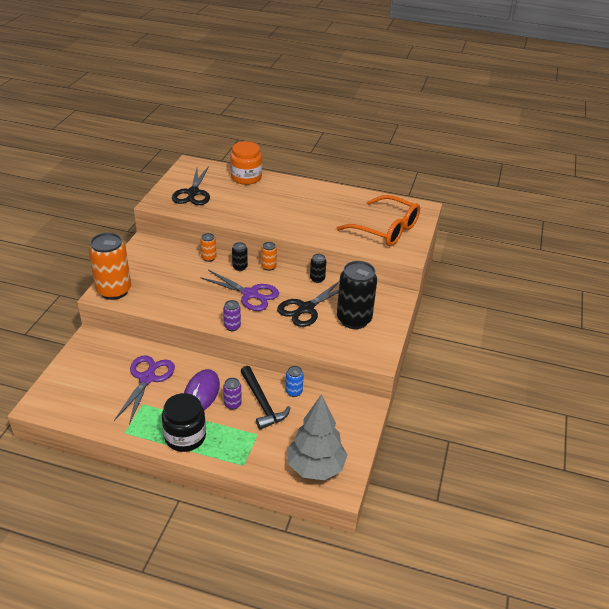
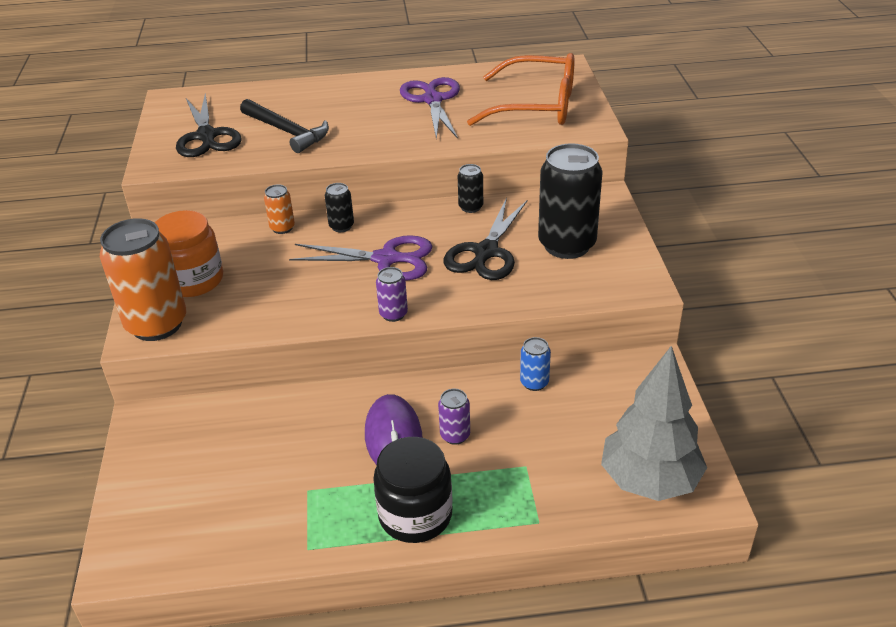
camera: 20 degrees left, 0 degrees up
purple scissors [114,355,175,424] -> purple scissors moved to [400,77,460,139]
orange jar [230,141,262,185] -> orange jar moved to [155,210,223,297]
black hammer [241,366,291,430] -> black hammer moved to [240,99,329,153]
orange can [261,242,277,271] -> none

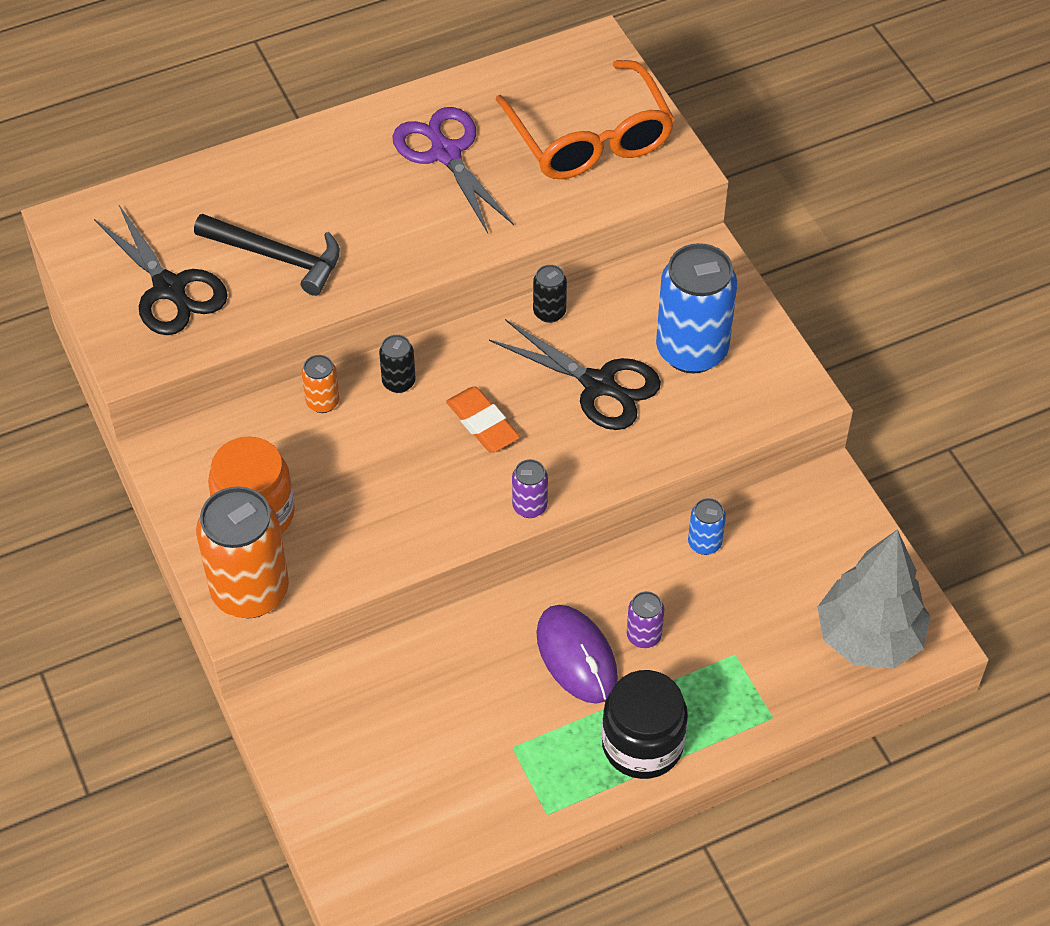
camera: 20 degrees left, 15 degrees up
purple scissors [289,235,433,280] -> orange eraser [446,386,520,452]
black scissors [444,198,527,280] -> black scissors turned 60 degrees counterclockwise [489,319,661,430]
orange glasses [467,53,575,126] -> orange glasses turned 75 degrees clockwise [495,60,675,179]
black can [538,143,603,259] -> blue can [656,243,737,373]

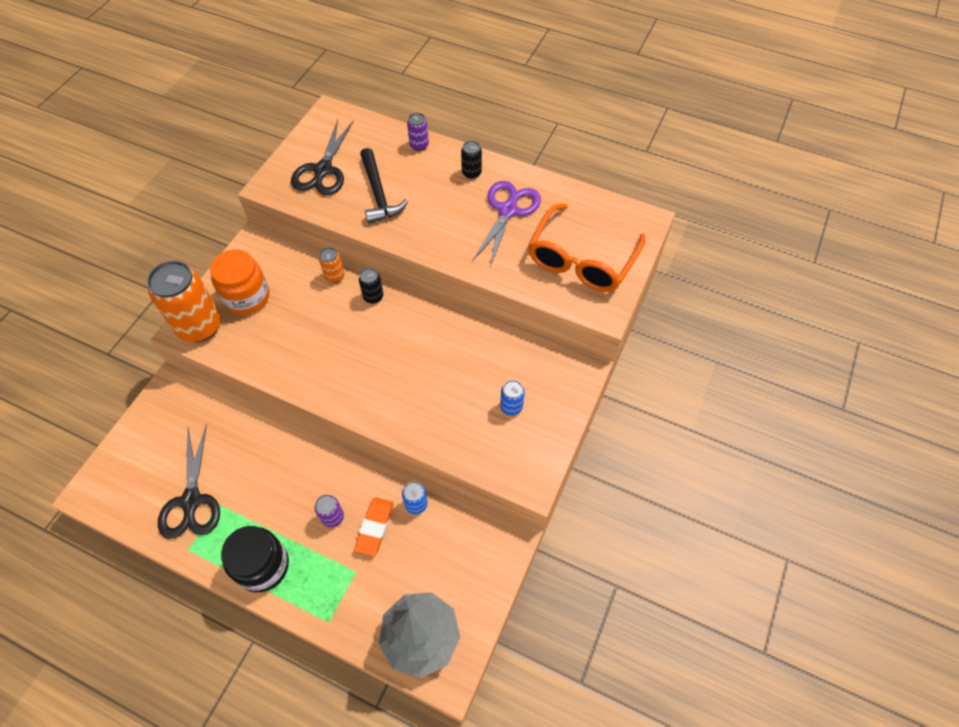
camera: 50 degrees right, 5 degrees up
orange eraser [446,386,520,452] -> orange eraser moved to [354,497,394,556]
black scissors [489,319,661,430] -> black scissors moved to [158,424,220,539]
purple can [512,459,548,518] -> purple can moved to [407,113,429,151]
black can [533,265,567,323] -> black can moved to [461,141,482,179]
purple mouse [536,605,618,704] -> none
blue can [656,243,737,373] -> blue can [500,380,525,416], size x0.46

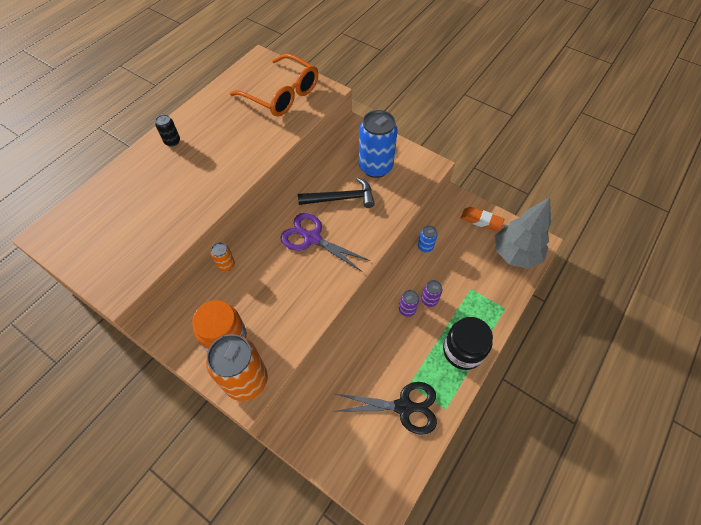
camera: 80 degrees left, 0 degrees up
black scissors [291,119,353,195] -> none
orange eraser [354,497,394,556] -> orange eraser moved to [460,207,505,231]
black can [359,268,383,304] -> none
black hammer [360,148,408,224] -> black hammer moved to [298,178,375,208]
purple can [407,113,429,151] -> purple can moved to [399,290,419,317]
purple scissors [472,181,541,266] -> purple scissors moved to [280,213,371,272]
blue can [500,380,525,416] -> blue can [359,110,397,178], size x2.19

